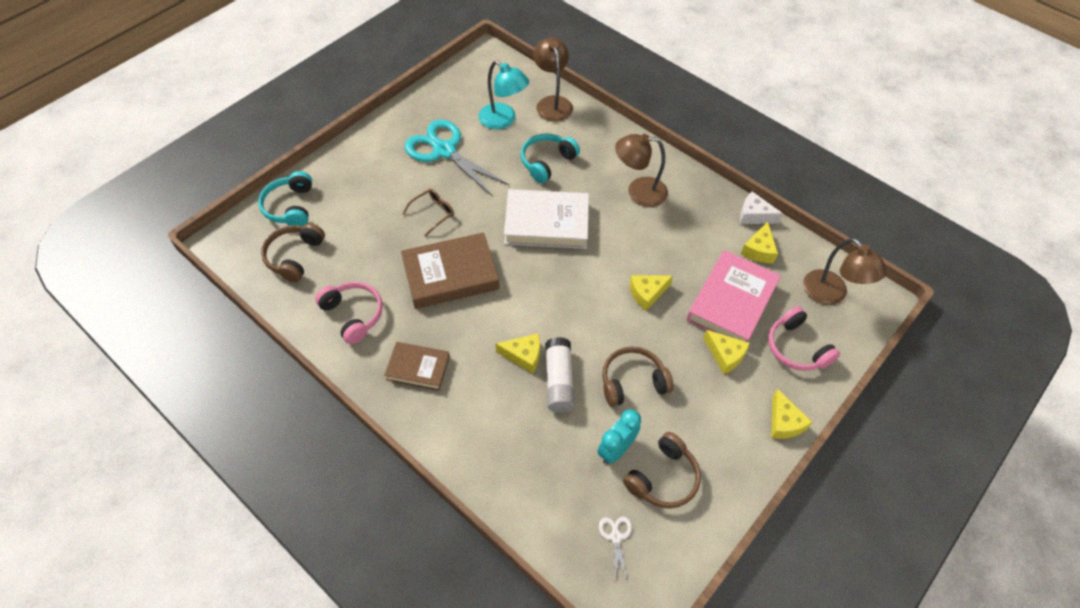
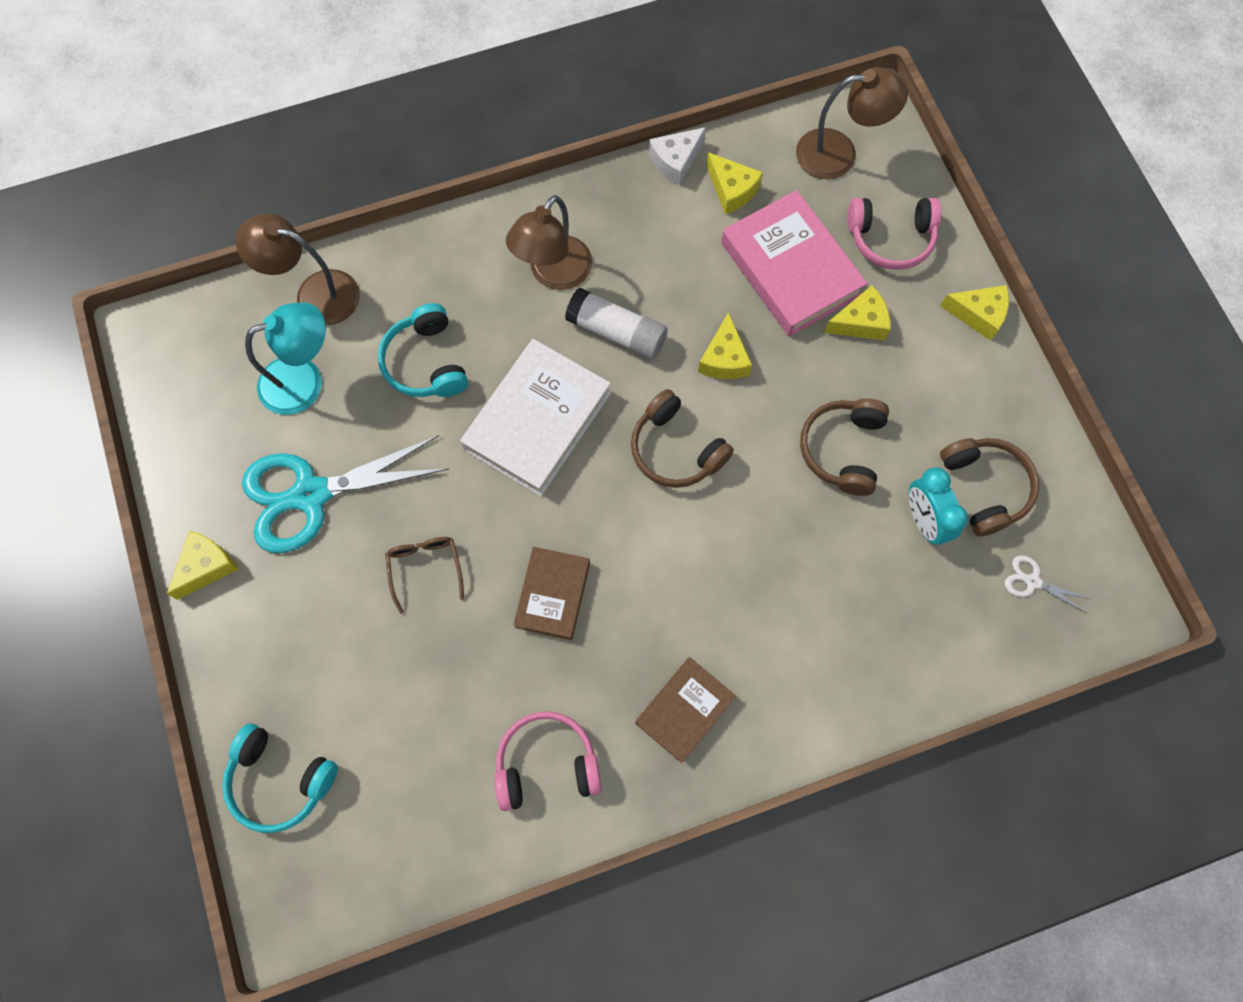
camera: 60 degrees left, 15 degrees up
brown headphones [261,223,325,282] -> brown headphones moved to [631,389,734,488]
brown book [401,232,500,309] -> brown book [513,547,590,640], size x0.60
yellow cheese [496,333,540,374] -> yellow cheese moved to [167,531,239,600]
white glue stick [545,337,575,413] -> white glue stick moved to [565,287,668,360]

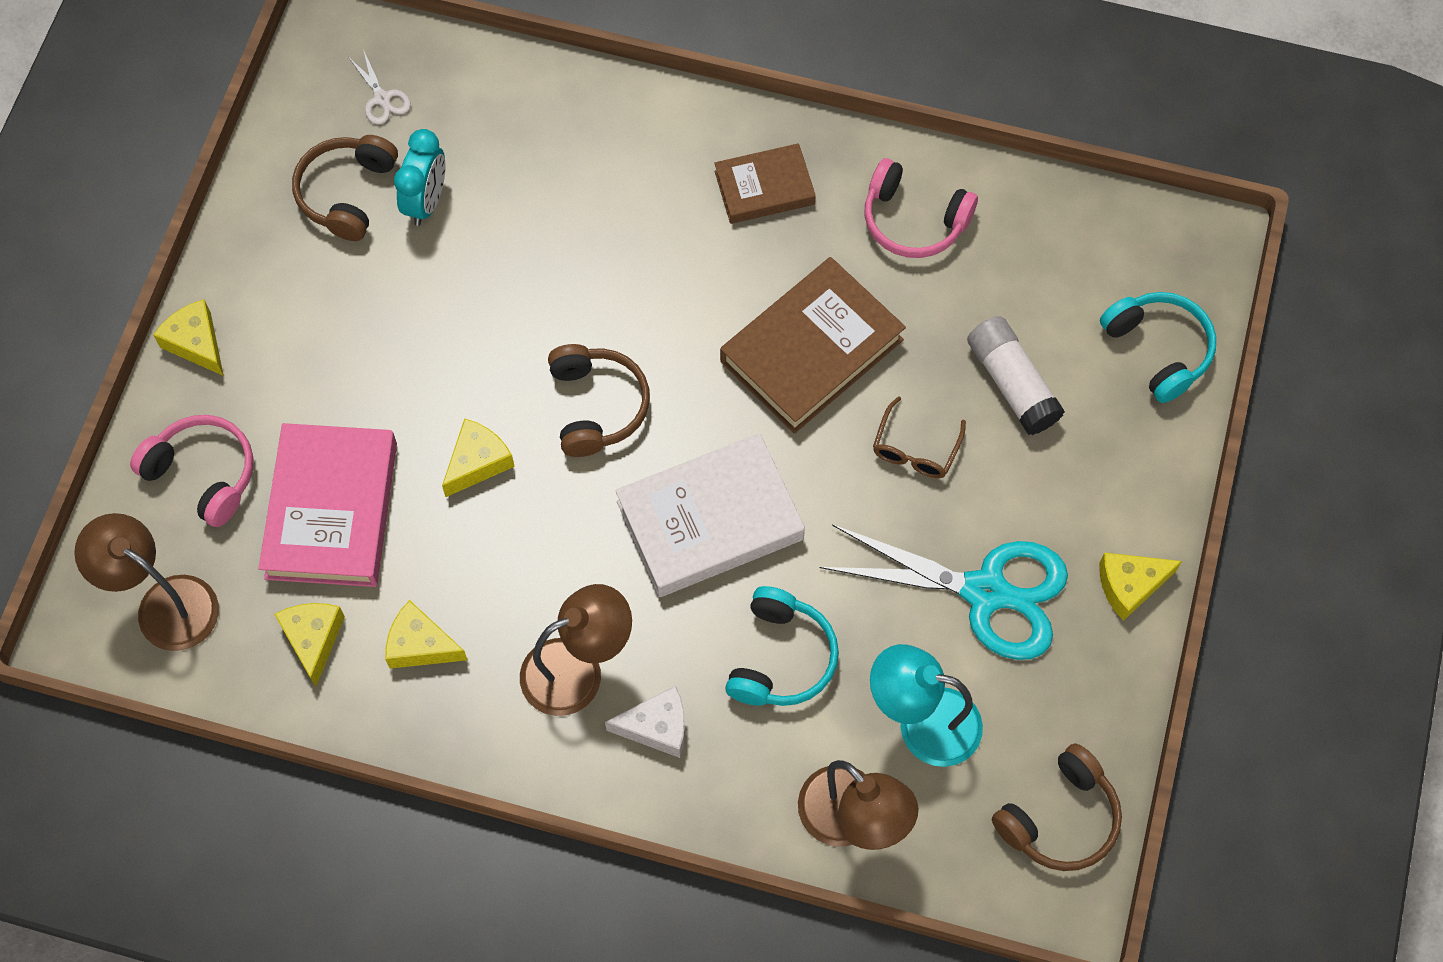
camera: 145 degrees left, 5 degrees down
brown book [513,547,590,640] -> brown book [720,257,906,434], size x1.67
white glue stick [565,287,668,360] -> white glue stick moved to [967,316,1065,435]
white cheese [649,127,706,186] -> white cheese moved to [605,685,685,758]
brown headphones [800,399,889,496] -> brown headphones moved to [992,743,1122,871]
yellow cheese [824,285,891,340] -> yellow cheese moved to [385,600,468,669]

